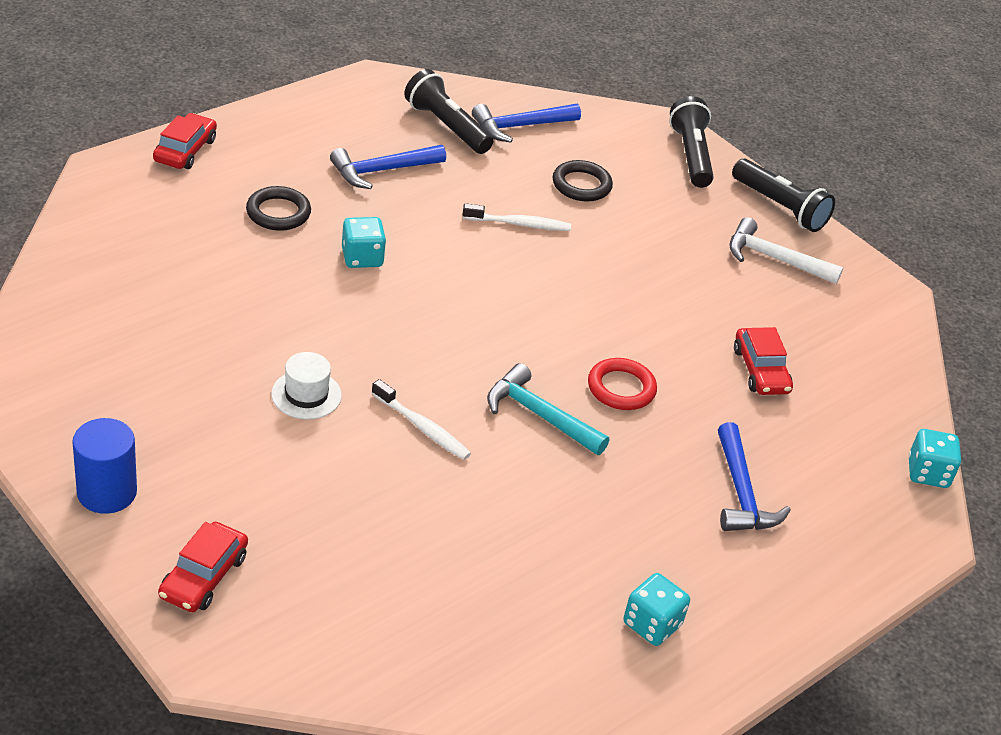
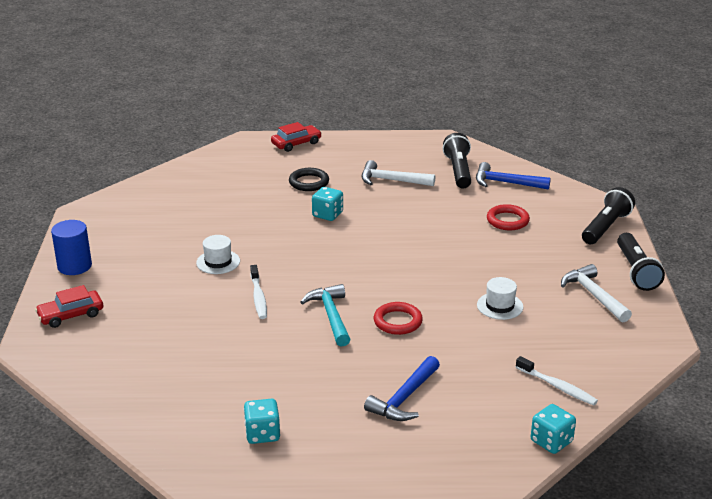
camera: 45 degrees right, 10 degrees down
blue hammer [330,145,446,189] -> white hammer [362,160,435,186]
white toothbrush [463,203,571,231] -> white toothbrush moved to [516,356,598,405]
black ring [553,160,613,202] -> red ring [487,204,530,230]
red car [734,327,793,395] -> none
none -> white hat [477,277,523,320]

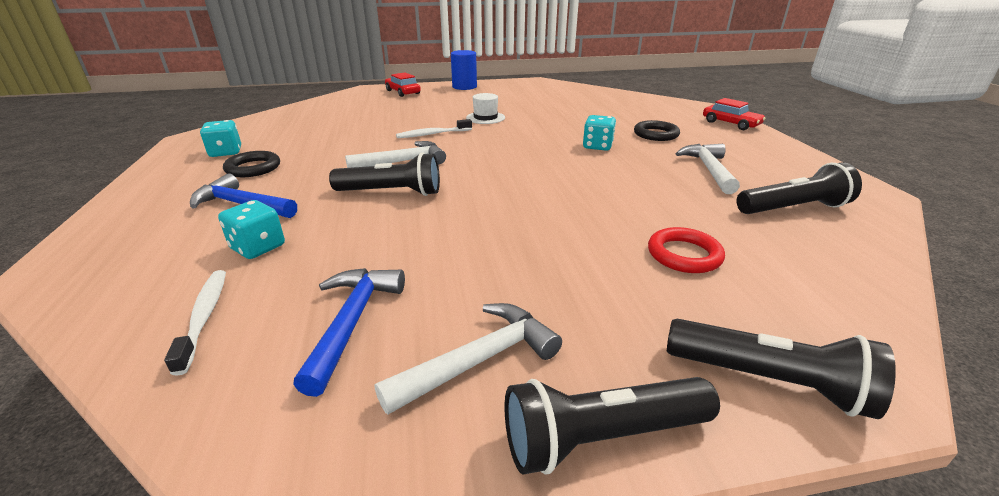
camera: 80 degrees right, 0 degrees up
turquoise hammer [301,284,351,347] -> white hammer [345,141,446,168]
red ring [374,302,423,335] -> black flashlight [329,152,440,196]
blue hammer [476,162,551,190] -> blue hammer moved to [293,268,405,397]
white hat [477,277,523,320] -> none
white toothbrush [516,356,598,405] -> white toothbrush turned 135 degrees clockwise [164,270,226,376]
turquoise dice [531,404,576,454] -> turquoise dice moved to [218,200,285,259]
none -> black ring [223,151,280,177]

